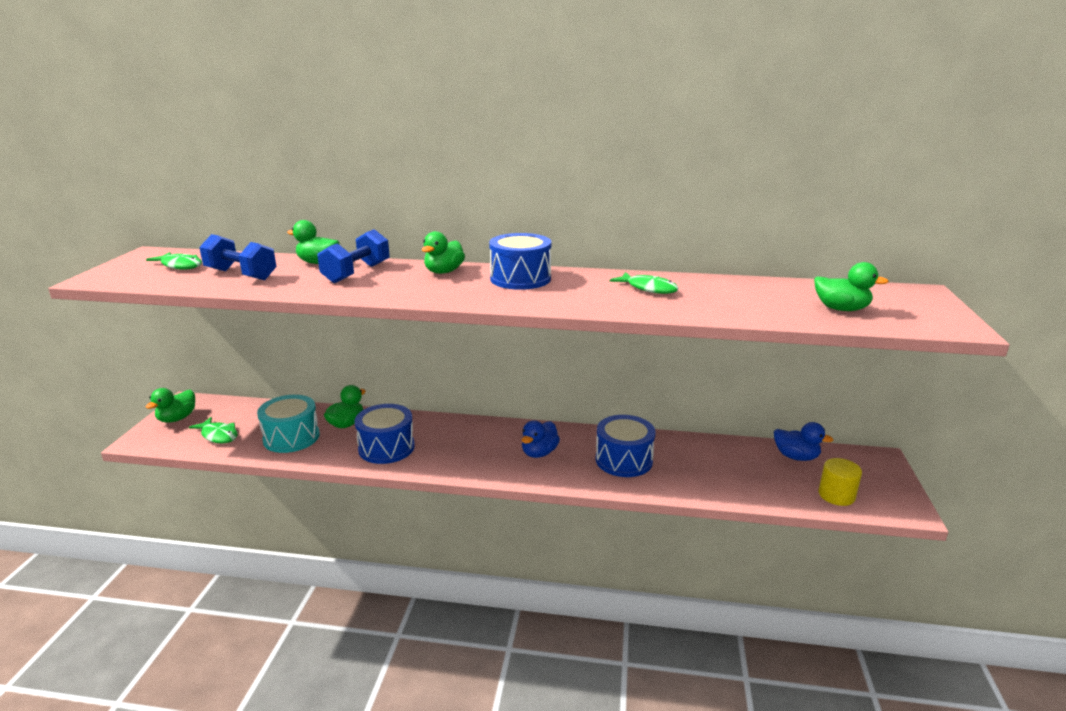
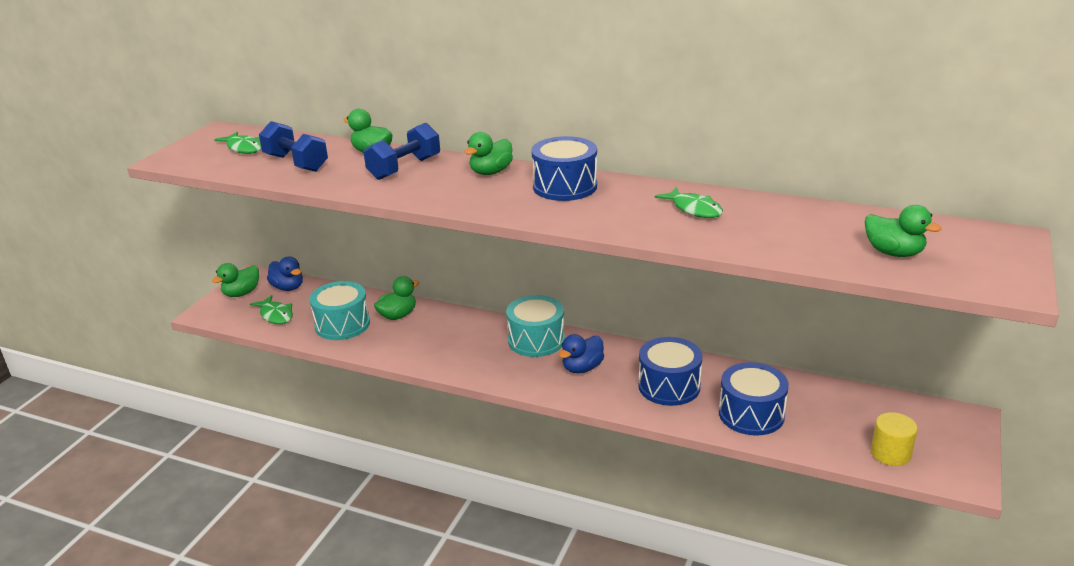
camera: 15 degrees right, 5 degrees up
blue drum [354,404,415,464] -> blue drum moved to [719,362,789,435]
blue duck [774,422,833,461] -> blue duck moved to [267,257,303,291]
none -> turquoise drum [506,295,565,357]

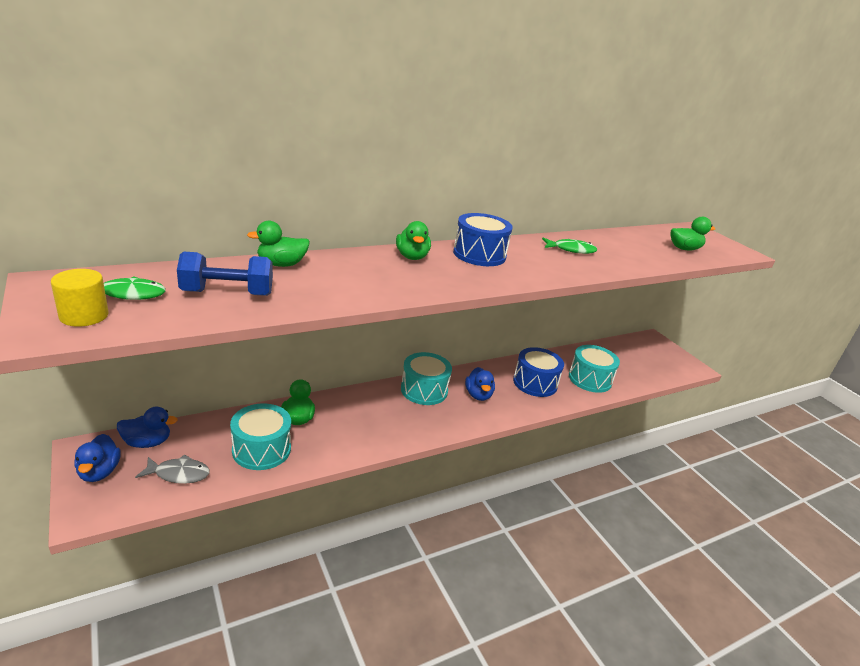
camera: 55 degrees left, 0 degrees up
green duck [212,263,259,297] -> blue duck [74,434,121,482]
green fish [250,295,293,324] -> grey fish [135,454,210,484]
blue dumbbell [364,123,440,180] -> none
blue drum [719,362,789,435] -> turquoise drum [569,345,620,393]
yellow cylinder [871,412,918,466] -> yellow cylinder moved to [51,269,109,327]

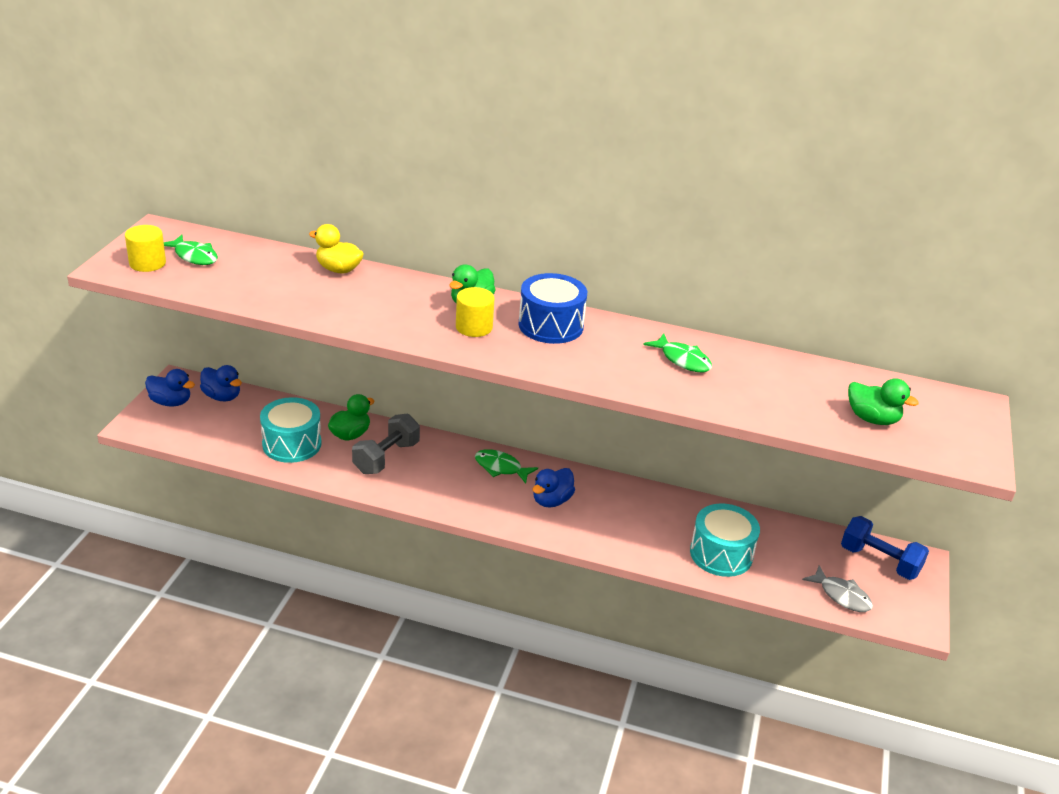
camera: 45 degrees right, 5 degrees up
blue duck [74,434,121,482] -> blue duck turned 105 degrees counterclockwise [145,369,195,406]
grey fish [135,454,210,484] -> grey fish moved to [802,565,873,612]
blue dumbbell [177,252,273,296] -> blue dumbbell moved to [841,516,929,580]
green duck [247,221,310,267] -> yellow duck [309,224,364,273]
turquoise drum [401,352,452,405] -> green fish [475,449,538,484]
blue drum [513,347,564,397] -> none
none -> grey dumbbell [352,414,420,474]
none -> yellow cylinder [456,287,494,337]

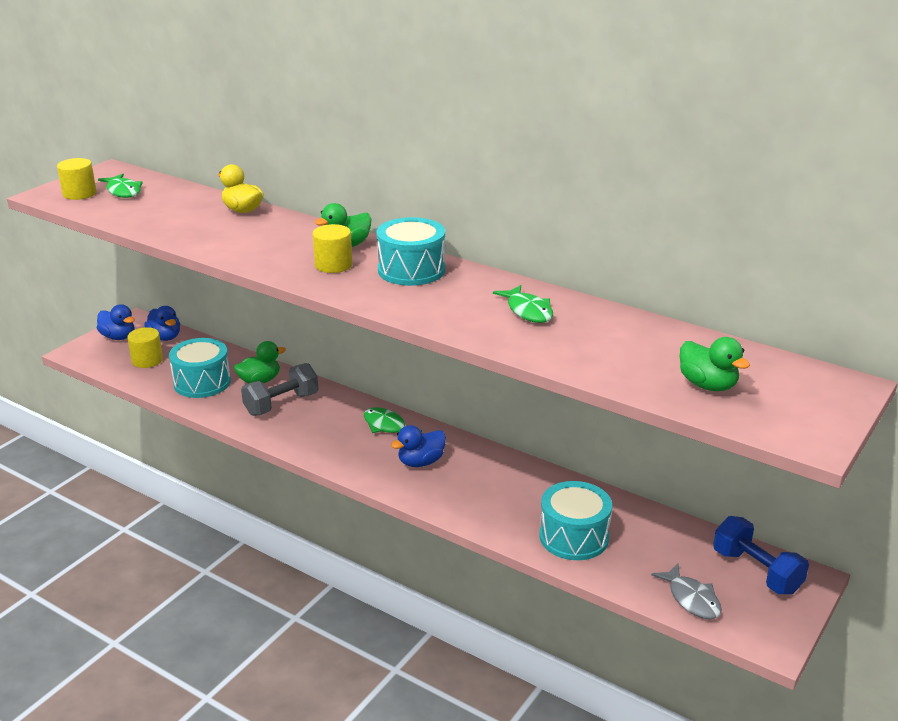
camera: 20 degrees right, 5 degrees down
blue drum [518,273,587,344] -> turquoise drum [376,217,445,286]
none -> yellow cylinder [127,327,163,368]

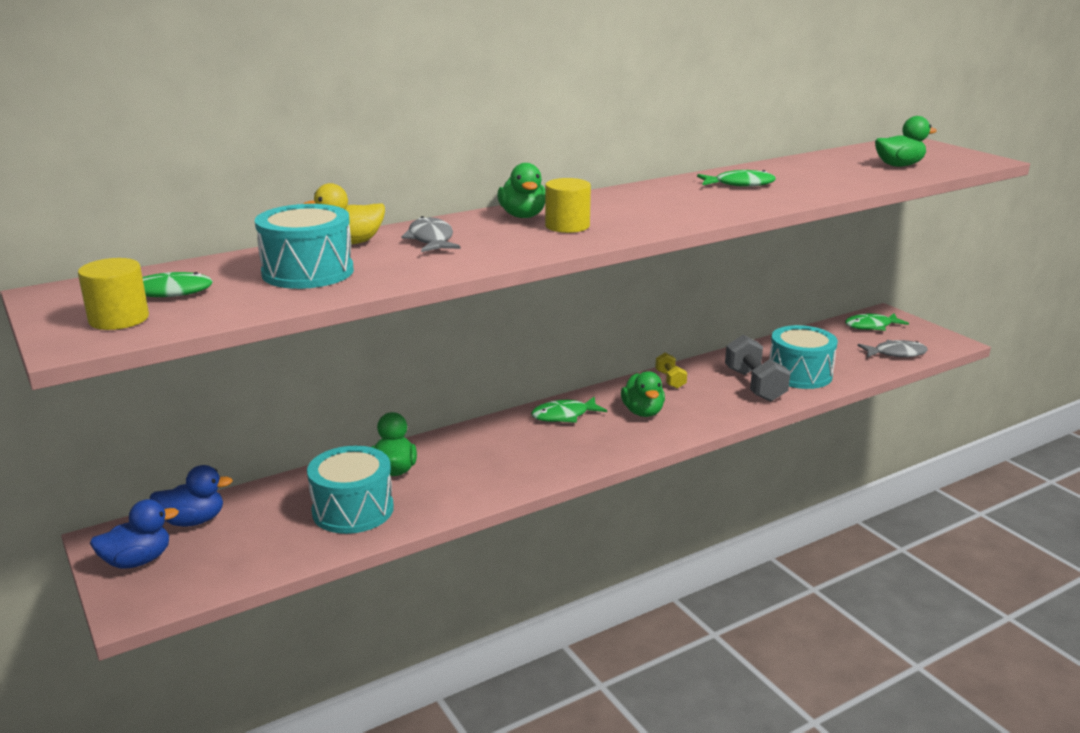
camera: 65 degrees left, 5 degrees down
yellow cylinder [127,327,163,368] -> none
grey dumbbell [241,363,318,416] -> grey dumbbell moved to [725,335,791,402]
turquoise drum [376,217,445,286] -> turquoise drum moved to [255,204,354,289]
blue duck [391,425,446,467] -> green duck [621,371,665,417]
blue dumbbell [713,516,809,595] -> green fish [845,313,909,331]
none -> grey fish [401,216,461,252]
none -> yellow dumbbell [655,353,687,389]

